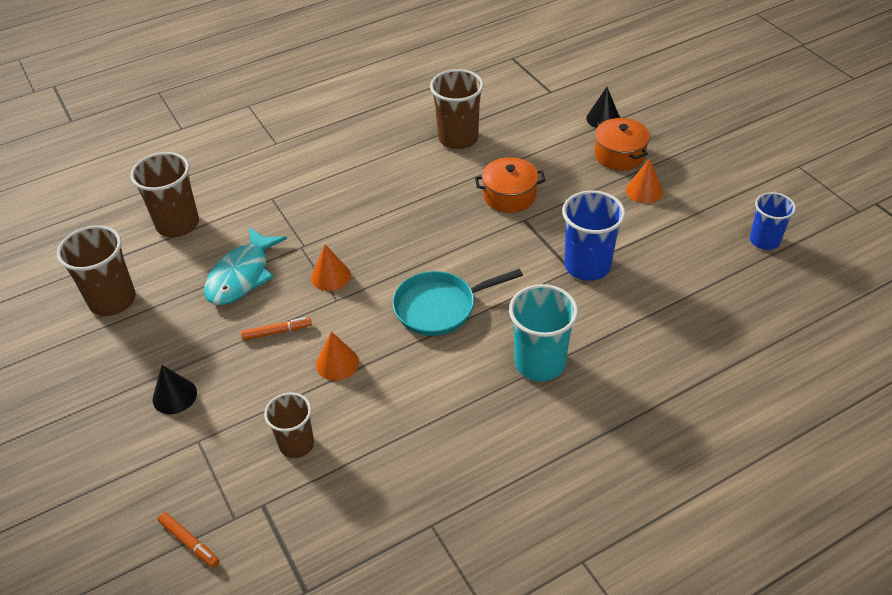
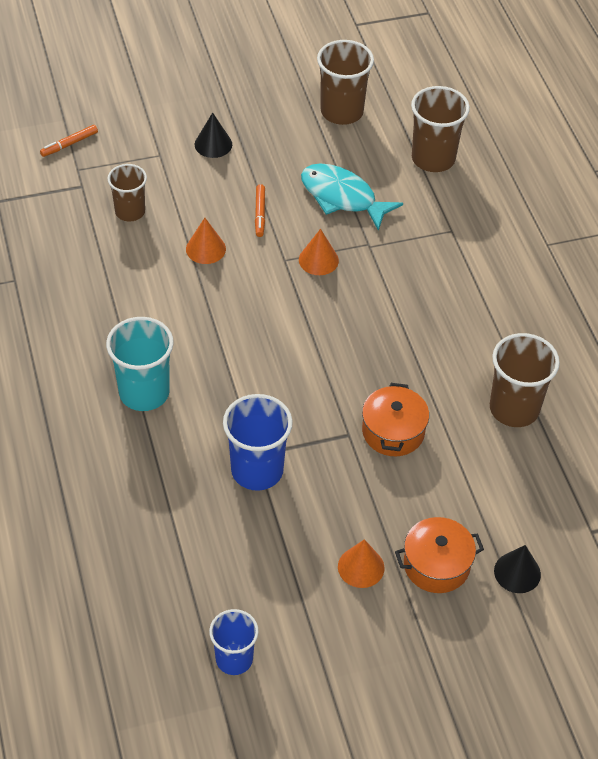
camera: 100 degrees right, 5 degrees up
turquoise pan [393,269,523,336] -> none

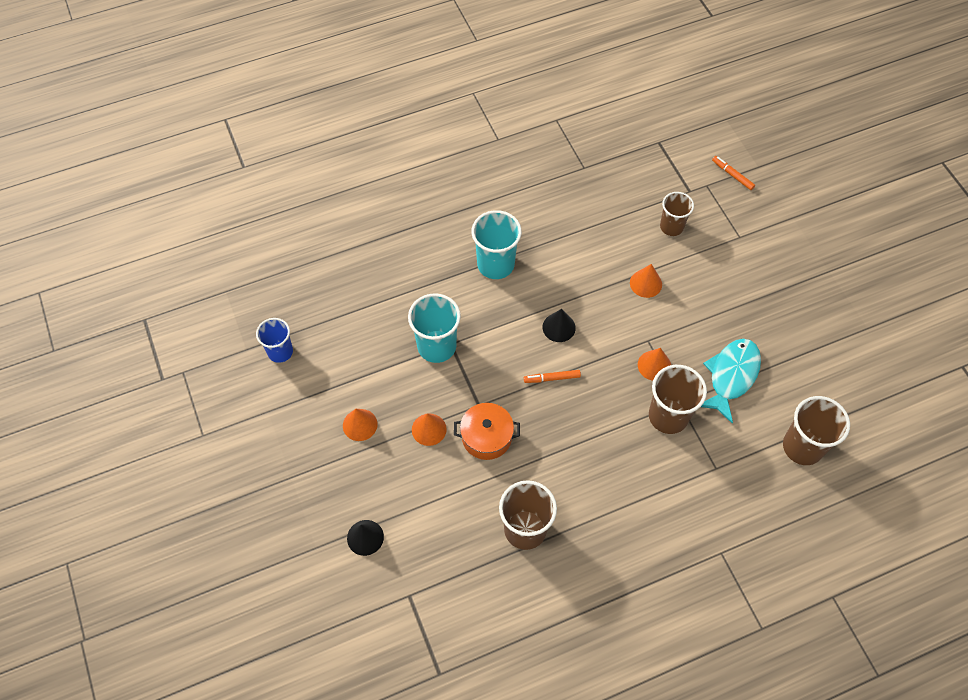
camera: 85 degrees right, 10 degrees up
black cone [195,112,232,158] -> black cone moved to [542,309,576,342]
blue cup [223,394,293,491] -> turquoise cup [408,293,461,363]
orange marker [255,184,265,237] -> orange marker moved to [524,370,581,383]
brown cup [317,40,374,125] -> brown cup moved to [649,365,707,434]
orange pot [395,517,484,593] -> none
none -> orange cone [412,413,447,446]

